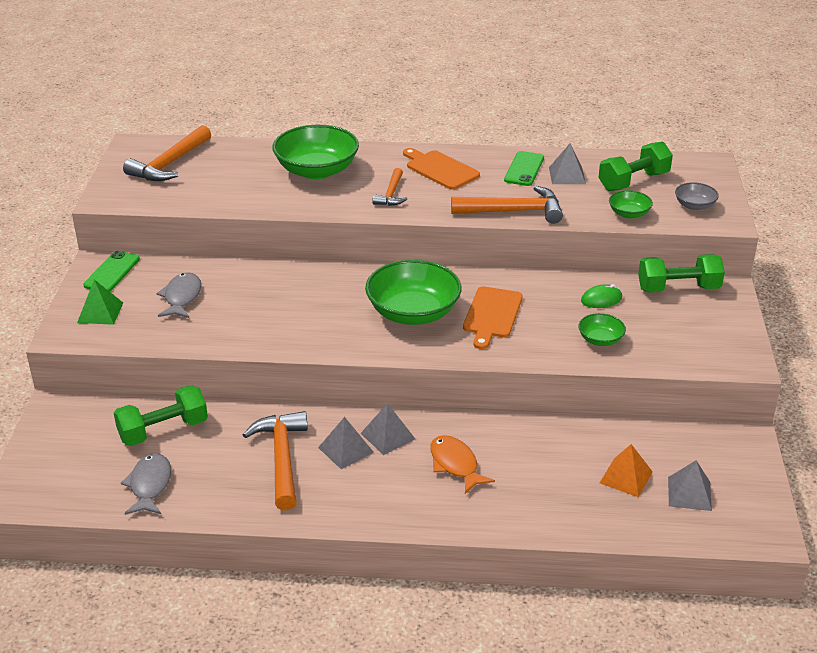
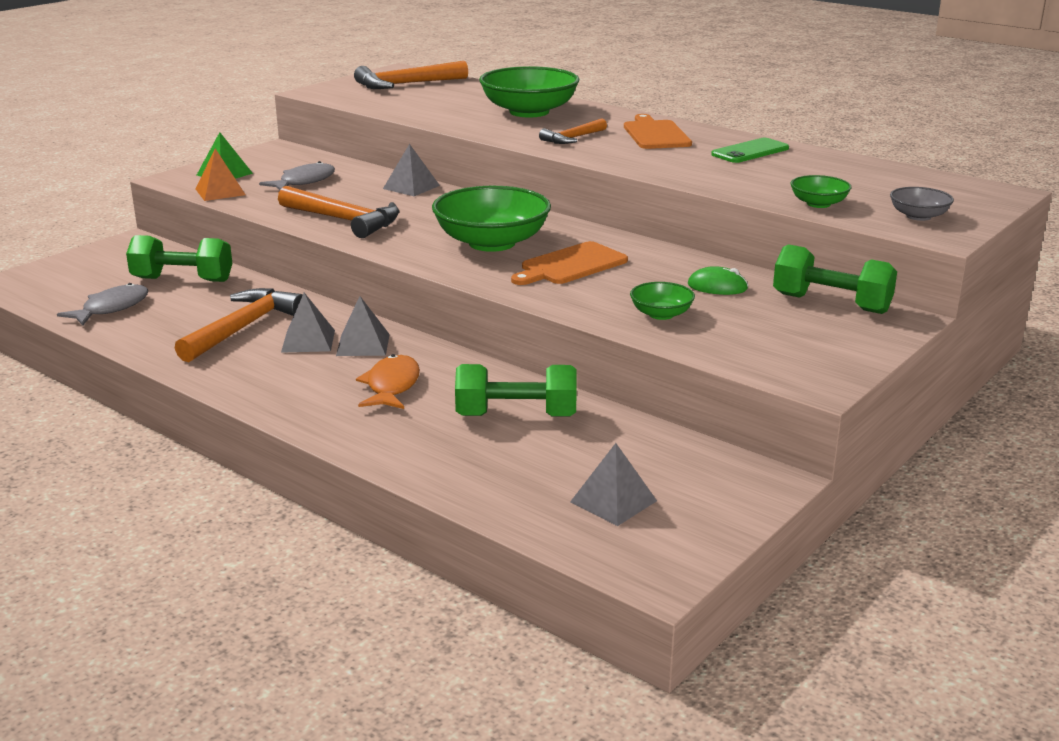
camera: 35 degrees right, 10 degrees down
green phone [83,251,140,291] -> none
orange hammer [451,186,563,224] -> orange hammer moved to [278,186,399,238]
grey pyramid [549,143,586,184] -> grey pyramid moved to [383,144,440,196]
green dumbbell [598,141,673,191] -> green dumbbell moved to [455,364,577,417]
orange pyramid [600,444,653,497] -> orange pyramid moved to [196,149,246,201]

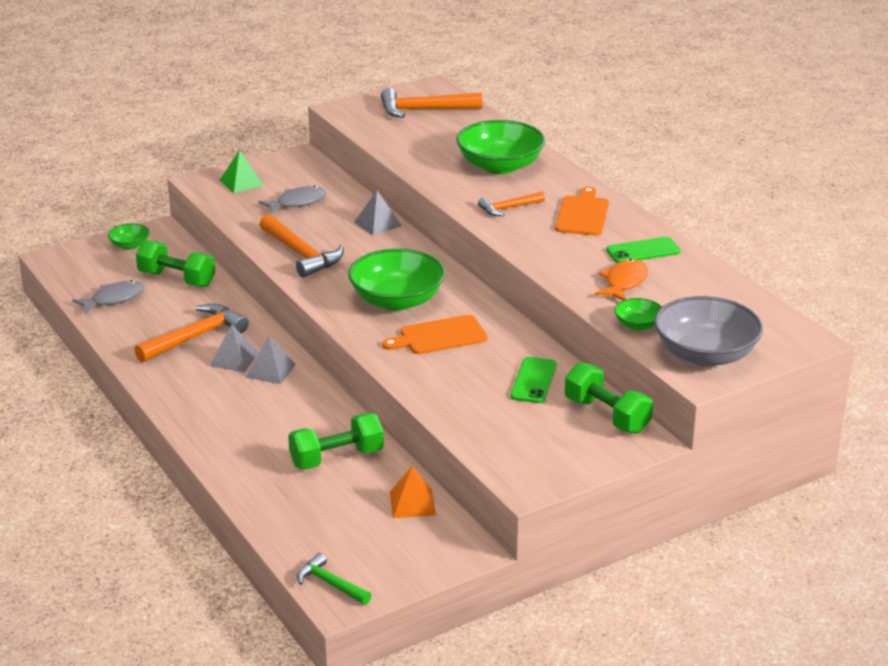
camera: 20 degrees right, 5 degrees up
orange pyramid [196,149,246,201] -> orange pyramid moved to [390,466,436,518]
orange fish [356,354,420,409] -> orange fish moved to [595,259,648,300]
green dumbbell [455,364,577,417] -> green dumbbell turned 45 degrees counterclockwise [288,413,384,470]
grey pyramid [570,443,657,526] -> none
green bowl [630,282,695,320] -> green bowl moved to [108,223,150,250]
green mouse [688,266,748,295] -> green phone [510,357,557,403]
grey bowl [890,187,954,221] -> grey bowl [654,296,763,366], size x2.09
none -> green hammer [297,553,371,605]

